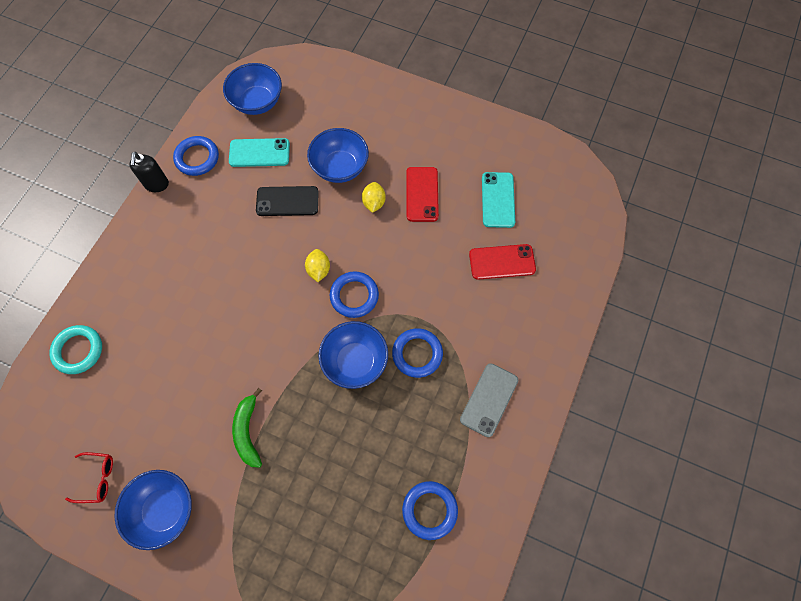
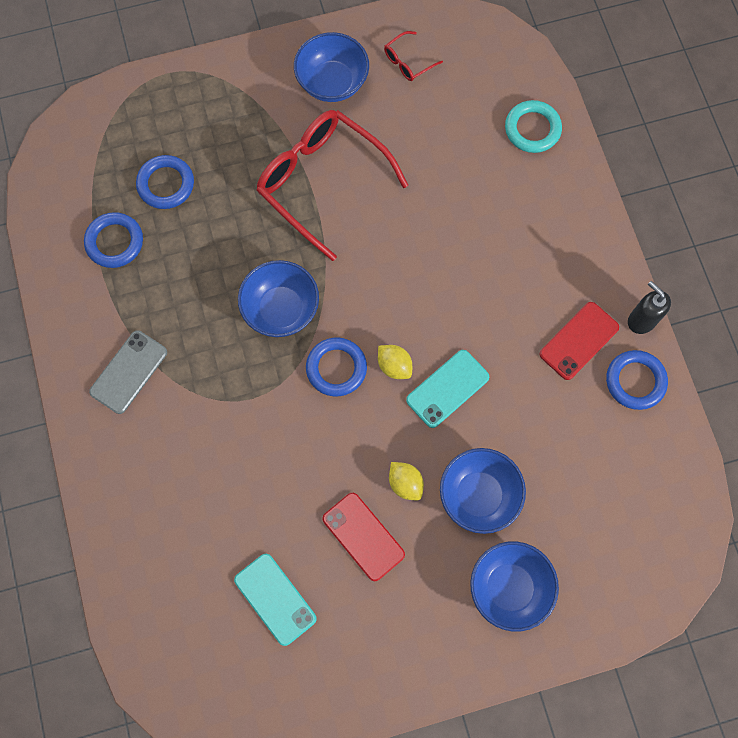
camera: 140 degrees right, 5 degrees up
blue bowl [223,63,282,115] -> blue bowl moved to [470,541,559,632]
turquoise phone [229,138,290,167] -> turquoise phone moved to [406,350,489,428]
green banana [232,388,262,468] -> red glasses [256,110,408,261]
black phone [256,186,319,216] -> none
blue ring [392,328,443,378] -> blue ring moved to [136,155,194,209]
grey phone [460,363,519,437] -> grey phone turned 45 degrees clockwise [89,331,167,414]
red phone [469,244,536,280] -> red phone moved to [540,302,619,380]

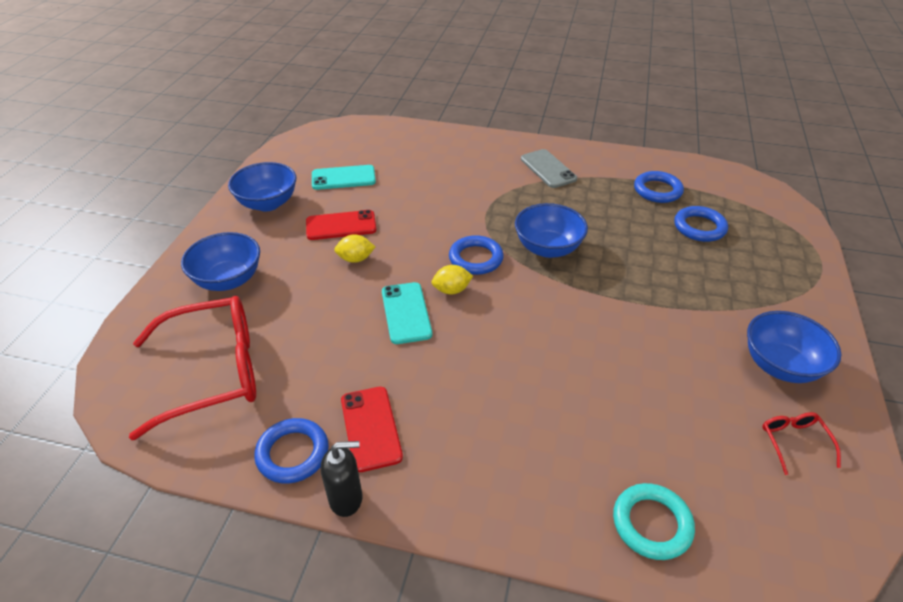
camera: 120 degrees right, 30 degrees down
red glasses [256,110,408,261] -> red glasses moved to [129,296,256,440]
blue bowl [440,448,526,534] -> blue bowl moved to [228,162,296,211]

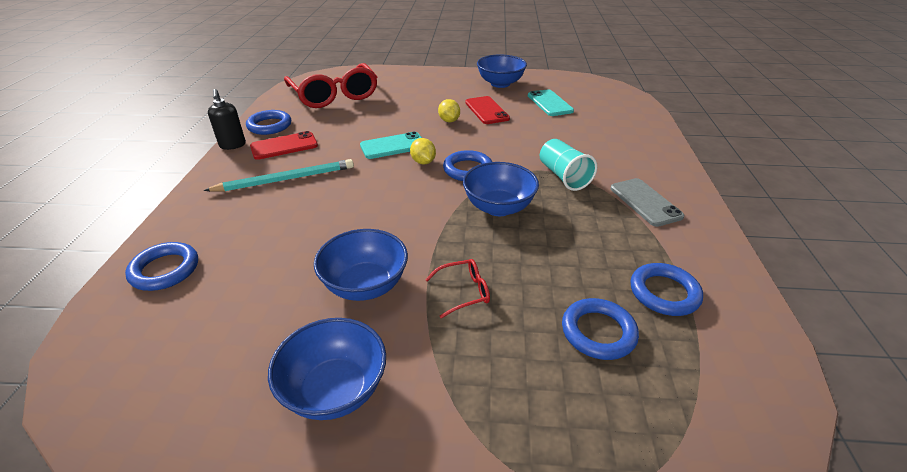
camera: 80 degrees right, 5 degrees down
blue bowl [181,232,260,291] -> blue bowl moved to [314,229,408,301]
grey phone [521,149,577,188] -> grey phone turned 75 degrees counterclockwise [611,178,685,227]
turquoise ring [613,483,695,560] -> blue ring [125,242,198,291]
red glasses [762,412,841,475] -> red glasses moved to [425,259,490,318]
none -> turquoise pencil [204,159,354,192]
none -> turquoise cup [540,139,597,191]

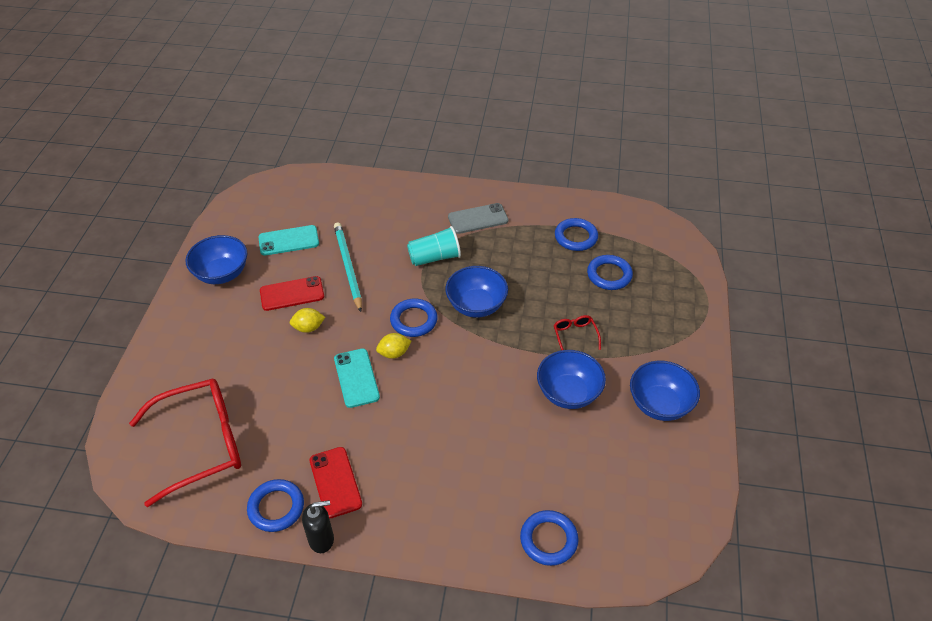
camera: 85 degrees left, 10 degrees up
turquoise pencil [204,159,354,192] -> turquoise pencil moved to [334,222,362,312]

